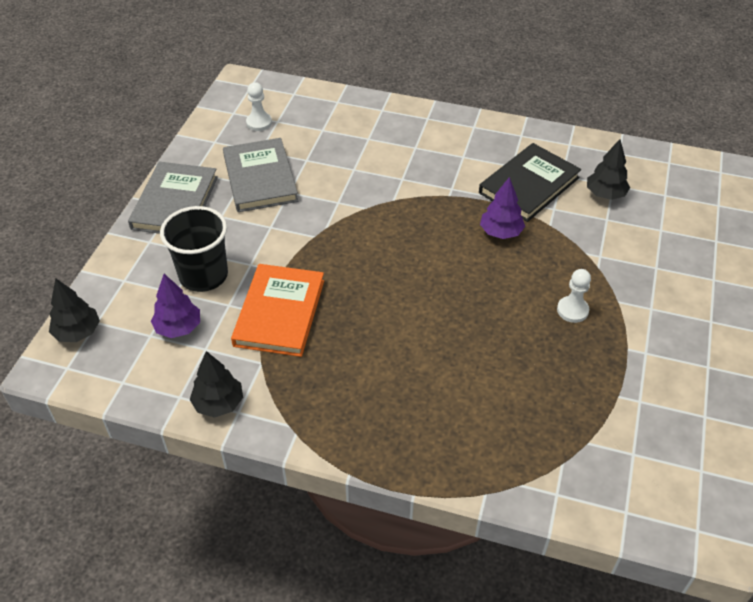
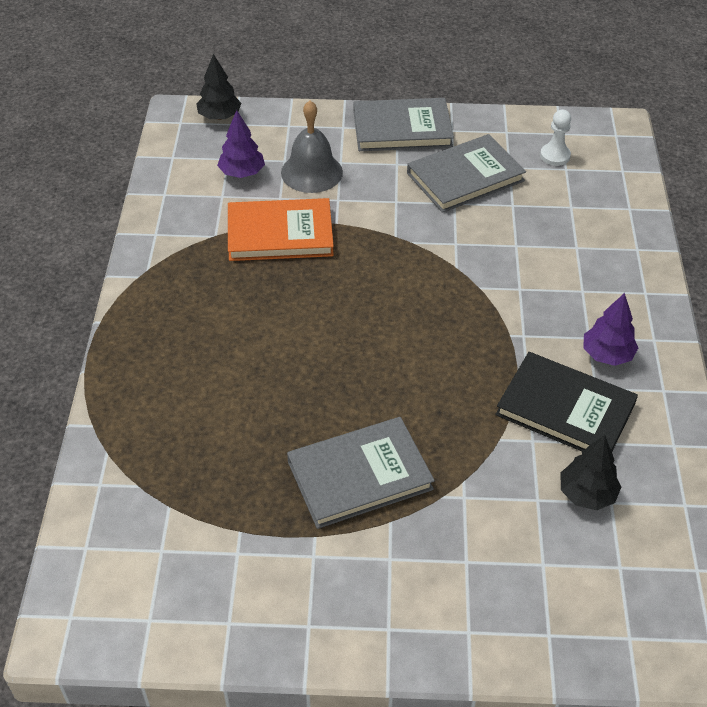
camera: 75 degrees right, 0 degrees up
black cup [160,206,228,292] -> grey bell [281,100,343,193]
black tree [190,351,243,418] -> none
purple tree [480,177,525,239] -> purple tree moved to [583,293,638,366]
white pawn [557,269,591,323] -> grey book [287,417,435,529]

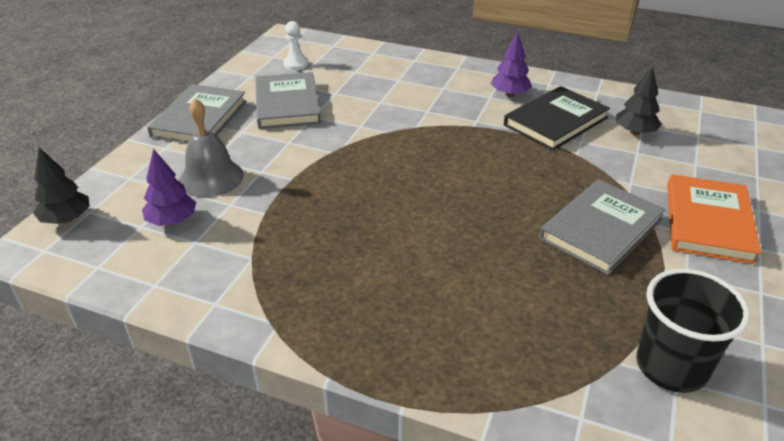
camera: 70 degrees left, 10 degrees down
orange book [228,198,334,261] -> orange book moved to [667,174,761,264]
grey book [287,417,435,529] -> grey book turned 45 degrees clockwise [539,179,665,275]
none -> black cup [636,269,750,393]

